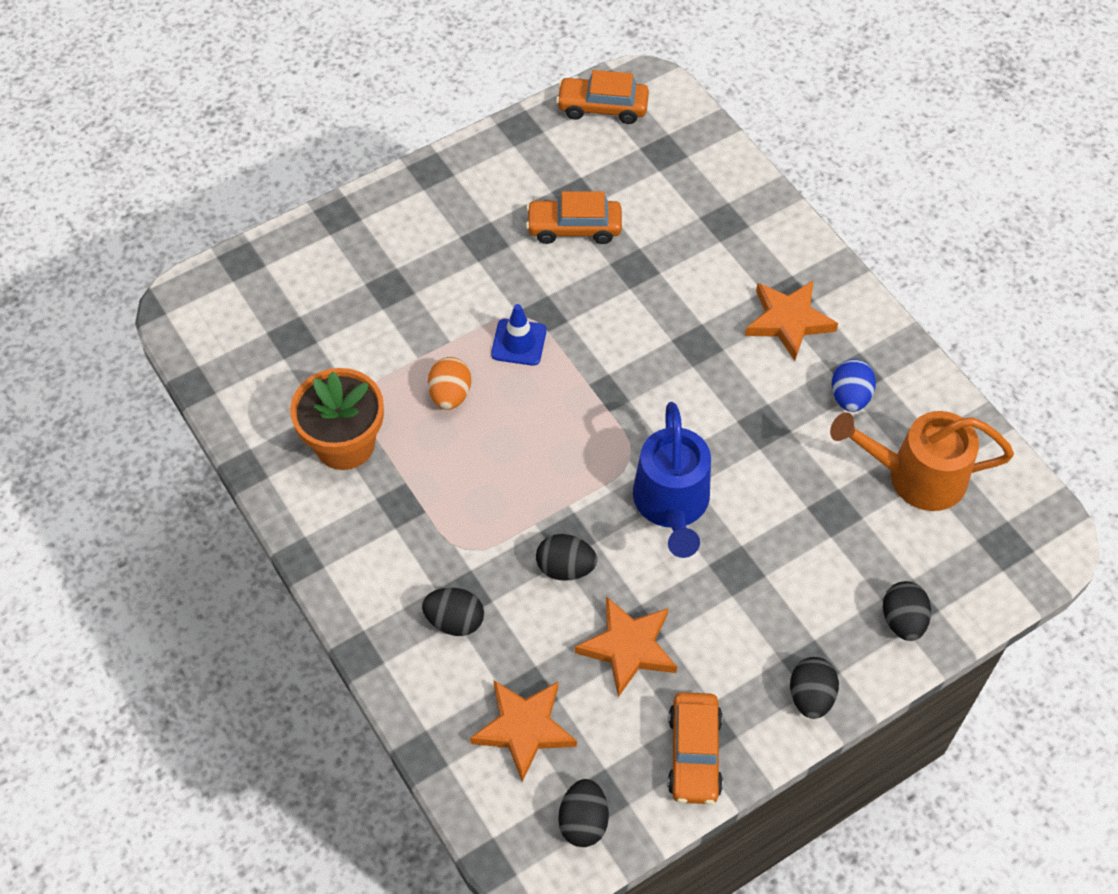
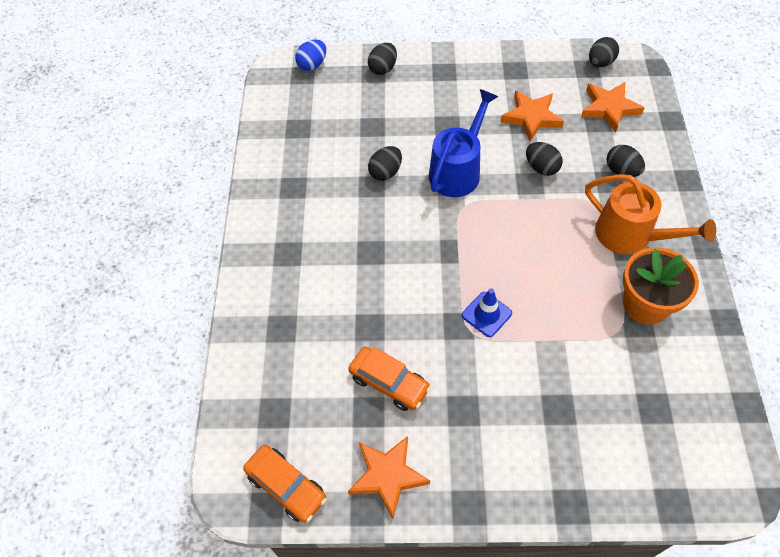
camera: 145 degrees left, 0 degrees up
orange egg [428,357,471,410] -> none
orange car [668,692,723,805] -> none
orange star [745,281,838,361] -> orange star moved to [348,436,430,519]
black egg [790,657,839,719] -> black egg moved to [368,146,402,181]
orange watering can [830,411,1014,511] -> orange watering can moved to [585,174,716,254]
blue egg [832,359,876,412] -> blue egg moved to [295,39,326,71]

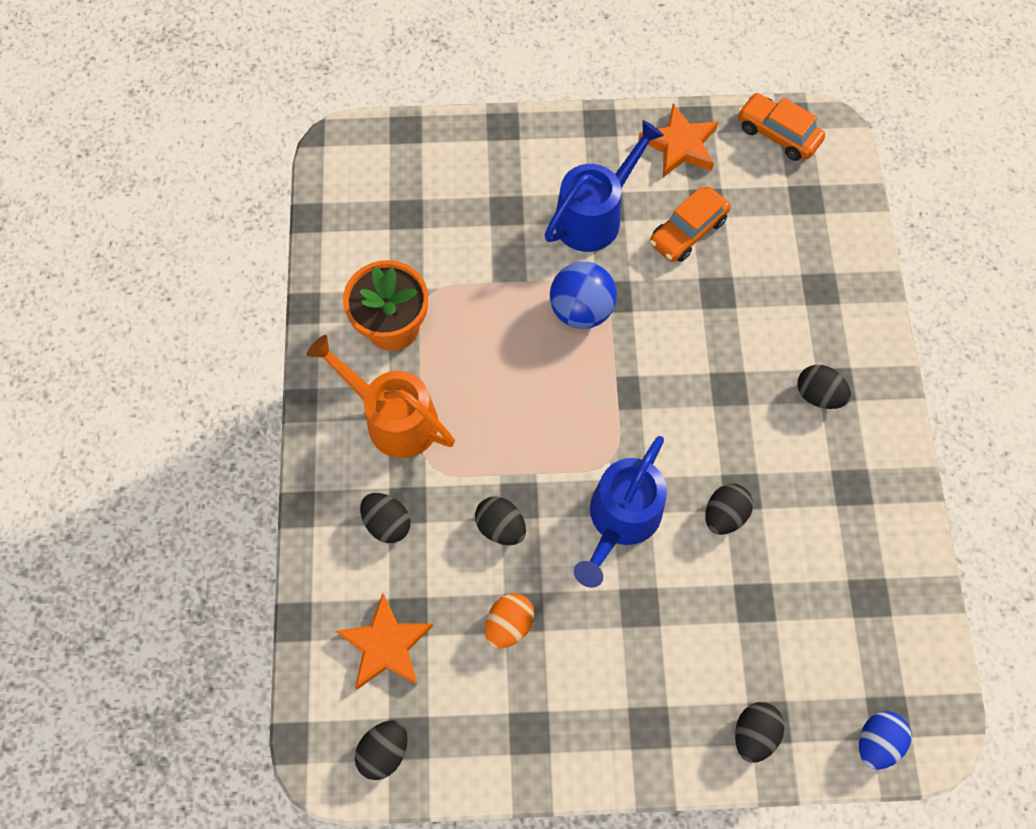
camera: 175 degrees right, 10 degrees up
orange car [348,347,431,411] -> orange car turned 75 degrees counterclockwise [650,186,731,262]
blue traffic cone [462,288,512,337] -> blue ball [550,261,617,329]
orange star [500,90,564,141] -> orange egg [485,593,535,649]
none -> blue watering can [544,120,664,252]
none -> black egg [797,365,851,409]

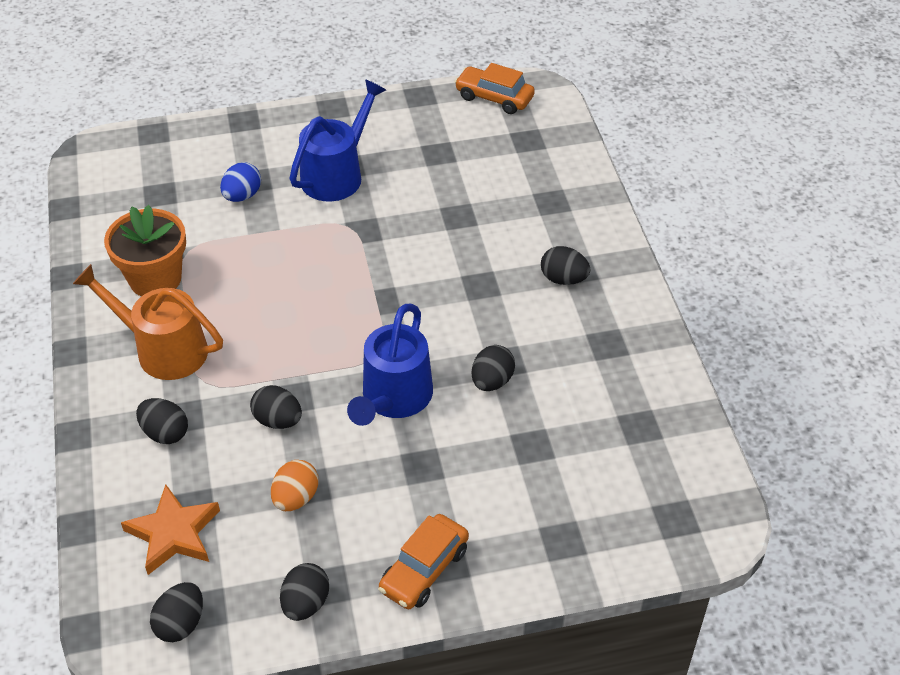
camera: 10 degrees left, 20 degrees down
blue ball [550,261,617,329] -> none
orange star [638,104,718,177] -> none
orange car [650,186,731,262] -> orange car moved to [378,514,469,609]
black egg [735,702,784,763] -> black egg moved to [280,563,329,621]
blue egg [859,711,911,770] -> blue egg moved to [220,162,261,202]

